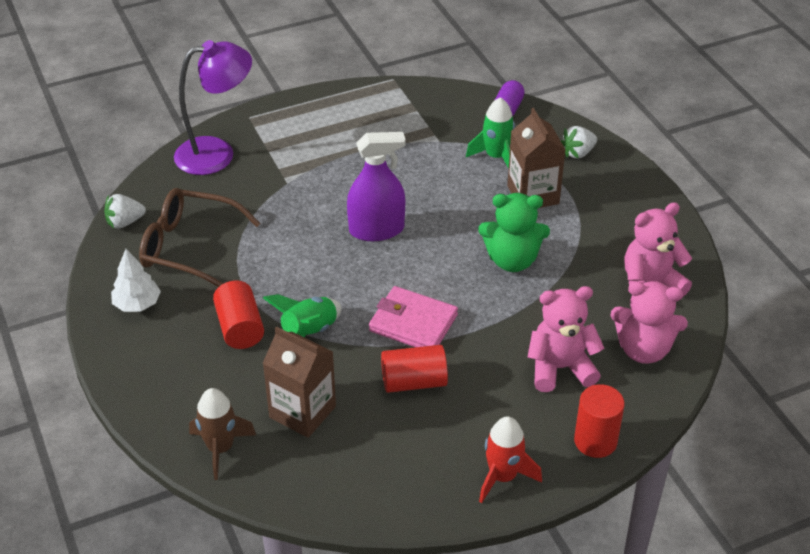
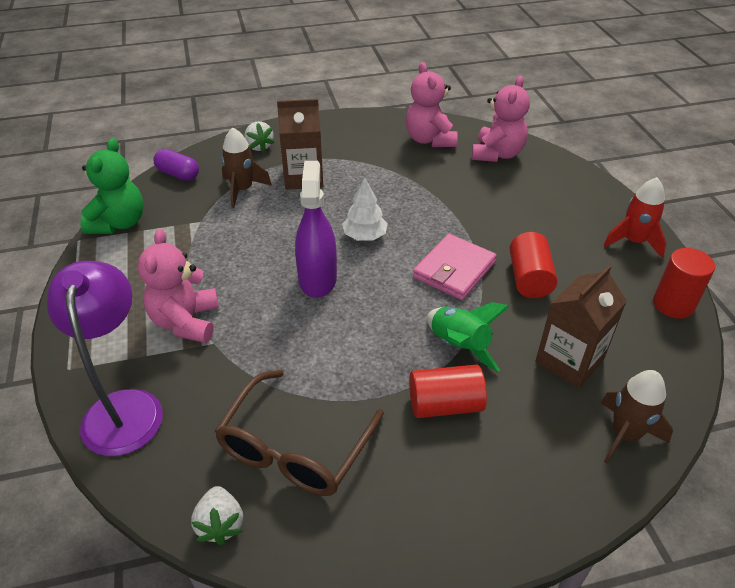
camera: 80 degrees left, 0 degrees up
white tree [111,249,161,312] -> white tree moved to [342,178,388,241]
green rocket [466,97,515,169] -> brown rocket [221,128,272,208]
green teddy bear [478,193,550,272] -> green teddy bear moved to [80,138,143,234]
pink teddy bear [527,286,604,392] -> pink teddy bear moved to [138,229,219,343]
red cylinder [574,384,625,458] -> red cylinder moved to [653,248,715,319]

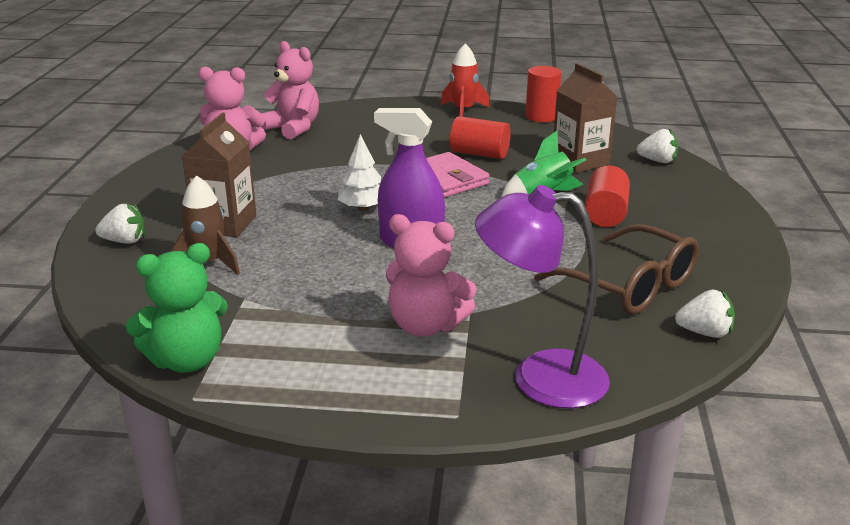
camera: 70 degrees left, 15 degrees down
green teddy bear [80,138,143,234] -> green teddy bear turned 120 degrees clockwise [126,243,228,373]
purple capsule [153,149,199,181] -> none
brown rocket [601,370,673,464] -> white strawberry [637,129,678,163]

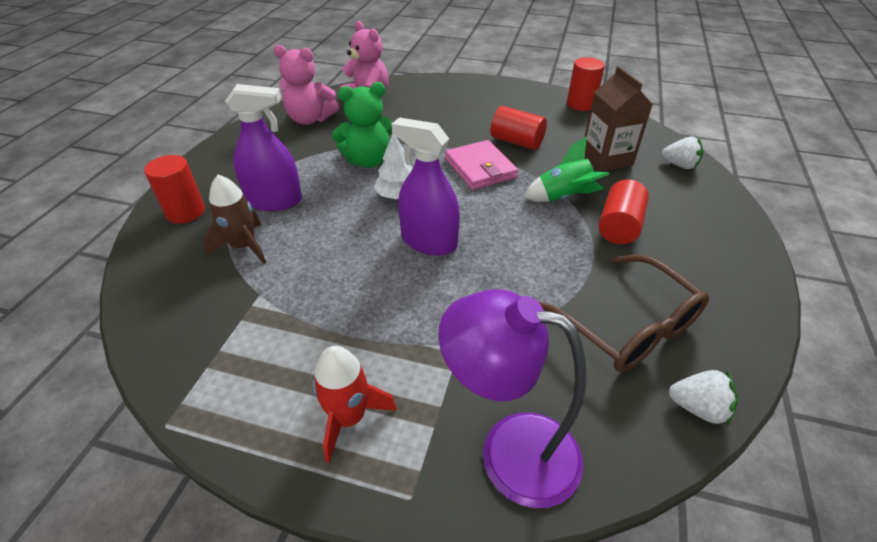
camera: 10 degrees right, 15 degrees up
white strawberry [95,203,145,244] -> red cylinder [144,155,205,223]
green teddy bear [126,243,228,373] -> green teddy bear moved to [332,82,393,168]
brown carton [182,112,257,237] -> purple spray bottle [225,84,302,211]
pink teddy bear [386,214,477,336] -> none
red rocket [441,44,490,117] -> red rocket moved to [312,346,397,463]

